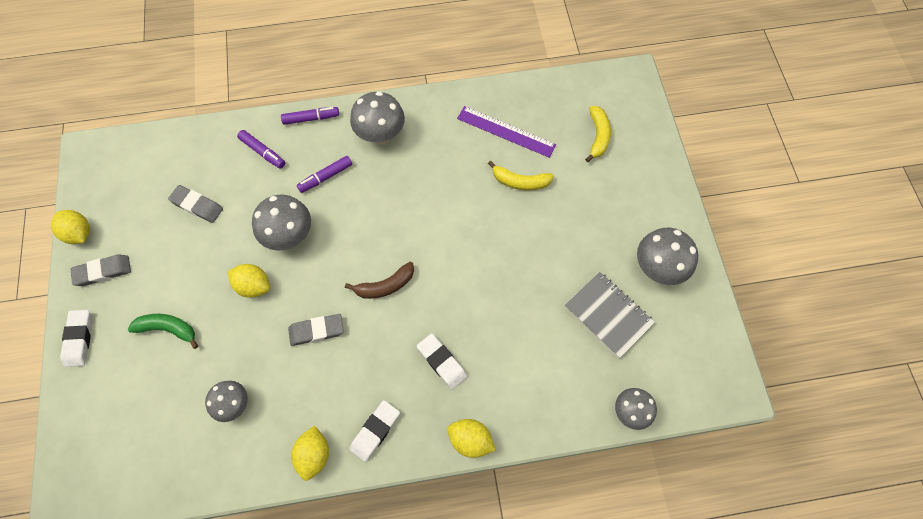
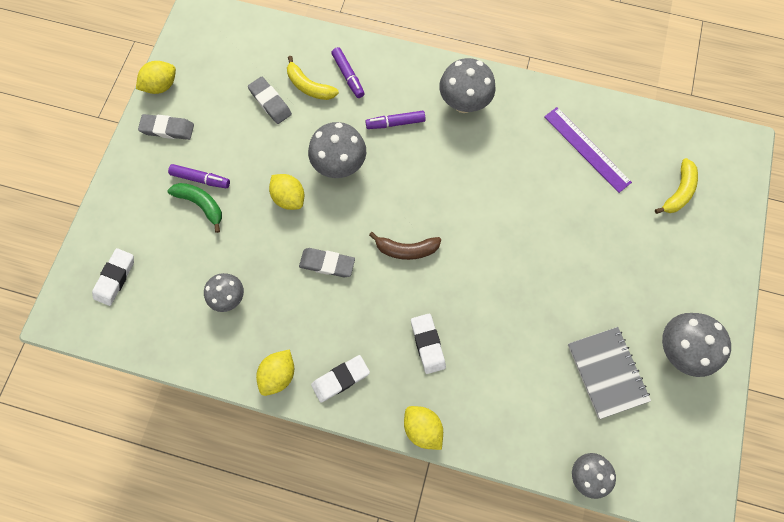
camera: 25 degrees right, 5 degrees up
yellow lemon [51,210,90,244] -> yellow lemon turned 75 degrees clockwise [136,61,176,94]
white eraser [60,310,92,367] -> white eraser moved to [92,248,134,306]
purple marker [281,107,339,125] -> purple marker moved to [168,164,230,188]
yellow banana [488,161,554,190] -> yellow banana moved to [287,56,339,100]

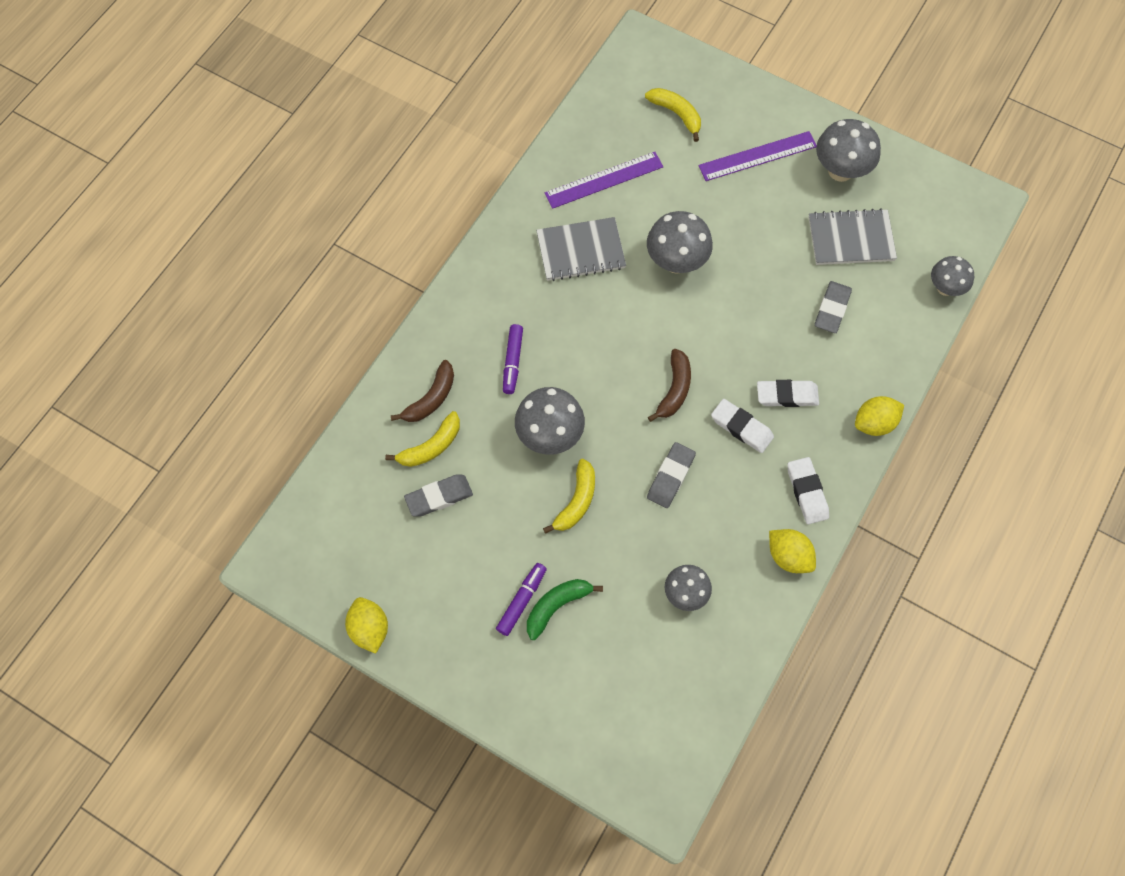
camera: 75 degrees left, 5 degrees down
white eraser [92,248,134,306] -> white eraser moved to [711,399,774,453]
grey eraser [138,114,194,140] -> grey eraser moved to [815,281,852,333]
yellow lemon [269,174,304,210] -> yellow banana [543,459,595,534]
purple marker [331,47,365,98] -> brown banana [391,360,454,422]
grey mushroom [439,58,495,113] -> grey mushroom moved to [647,211,713,274]
none -> grey notebook [536,217,626,281]
none -> purple ruler [698,131,817,181]

